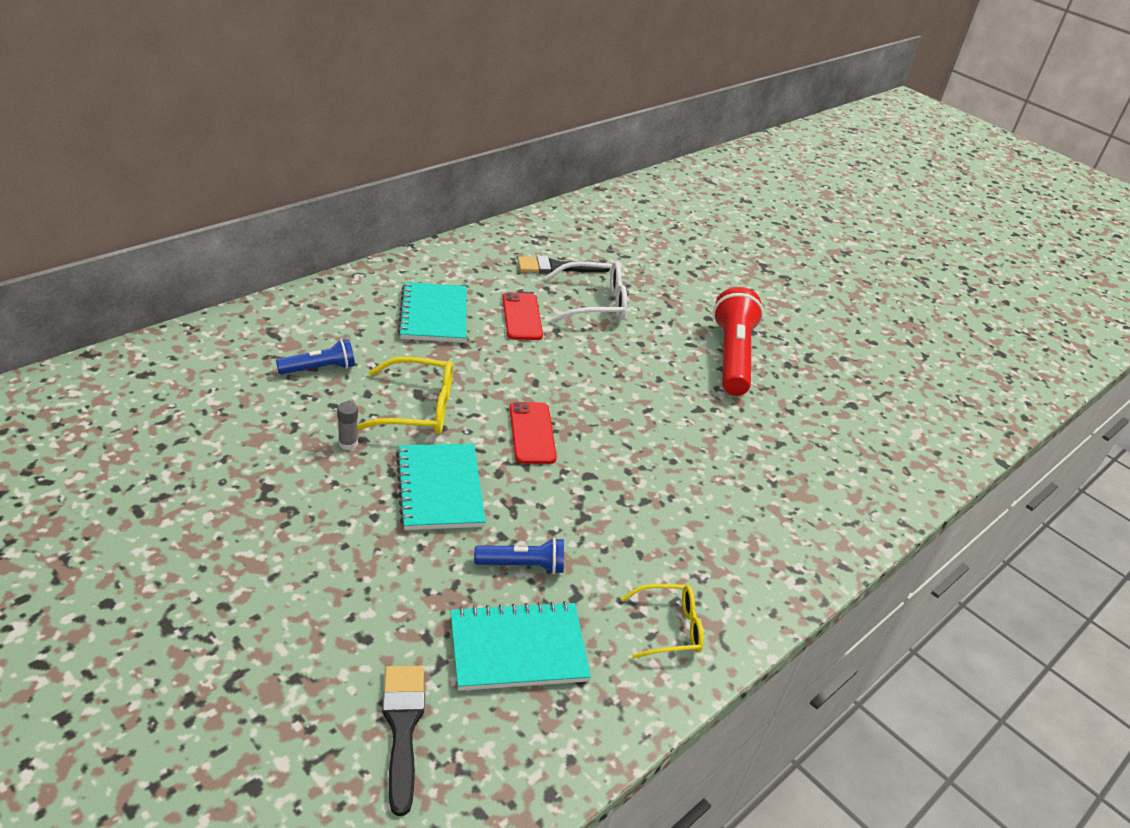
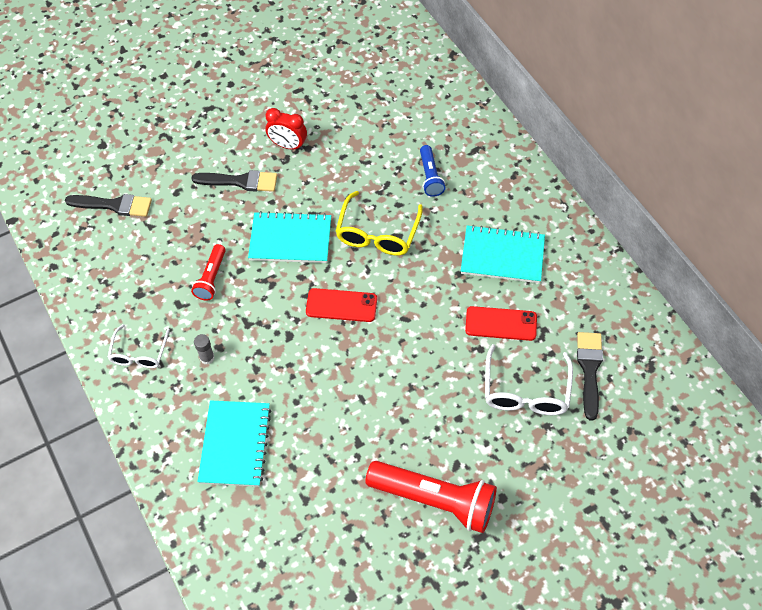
camera: 110 degrees right, 20 degrees up
grey glue stick [337,402,358,450] -> grey glue stick moved to [194,334,215,365]
turquoise notebook [450,601,591,691] -> turquoise notebook moved to [197,400,271,487]
blue flashlight [474,538,564,574] -> red flashlight [191,244,226,301]
yellow glasses [621,584,704,659] -> white glasses [107,324,170,368]
none -> black brush [191,170,277,192]
none -> red clock [265,108,307,150]

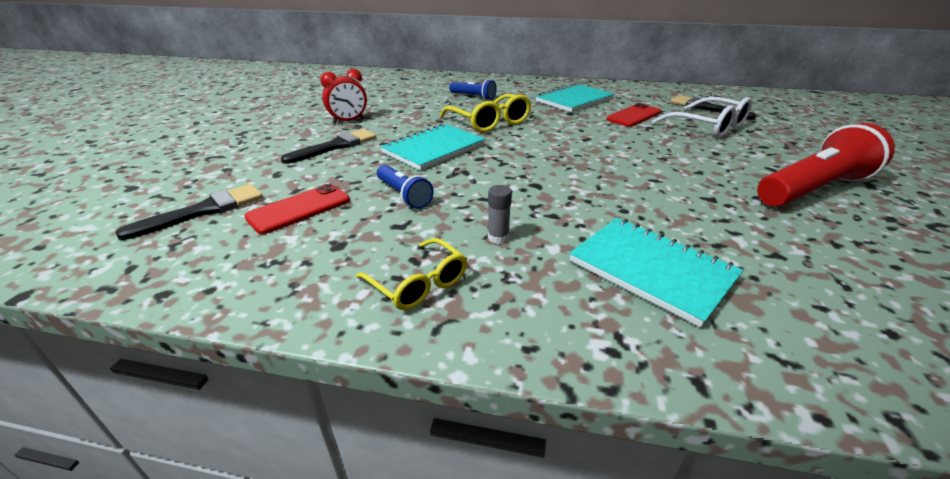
camera: 50 degrees left, 25 degrees down
white glasses [107,324,170,368] -> yellow glasses [356,238,467,310]
red flashlight [191,244,226,301] -> blue flashlight [377,165,434,209]
red phone [306,288,377,322] -> red phone moved to [244,184,350,234]

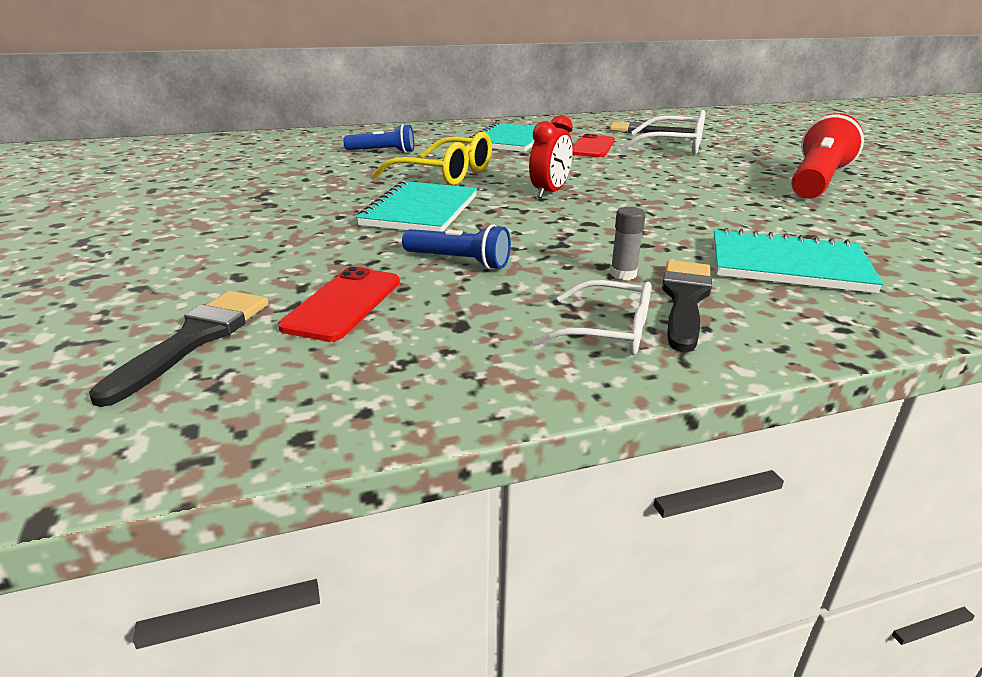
camera: 30 degrees left, 5 degrees down
black brush [281,129,376,164] -> black brush moved to [662,260,712,352]
red clock [320,69,367,124] -> red clock moved to [529,115,573,198]
yellow glasses [356,238,467,310] -> white glasses [533,280,651,355]

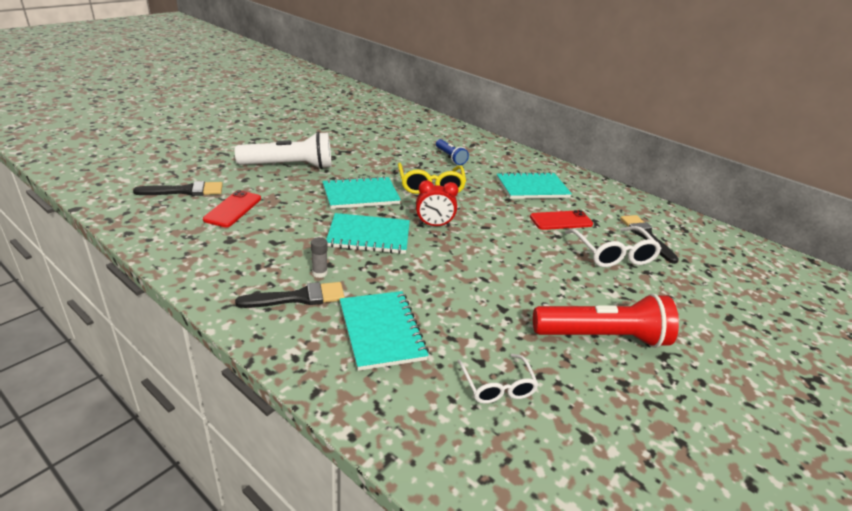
camera: 55 degrees right, 5 degrees up
red phone [278,267,400,342] -> red phone turned 60 degrees counterclockwise [203,190,261,227]
blue flashlight [402,224,511,270] -> none
white glasses [533,280,651,355] -> white glasses moved to [457,354,539,404]
none -> white flashlight [235,132,331,169]
none -> turquoise notebook [326,213,410,254]

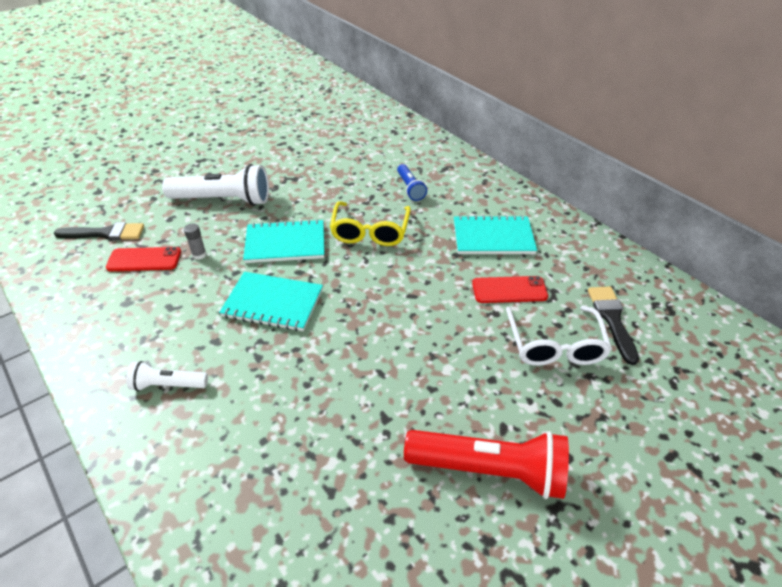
camera: 15 degrees right, 10 degrees up
red phone [203,190,261,227] -> red phone turned 60 degrees clockwise [106,247,181,271]
black brush [235,282,345,308] -> white flashlight [126,361,208,391]
grey glue stick [311,237,328,278] -> grey glue stick moved to [184,223,206,260]
turquoise notebook [340,291,429,371] -> none
red clock [416,180,459,227] -> none
white glasses [457,354,539,404] -> none

